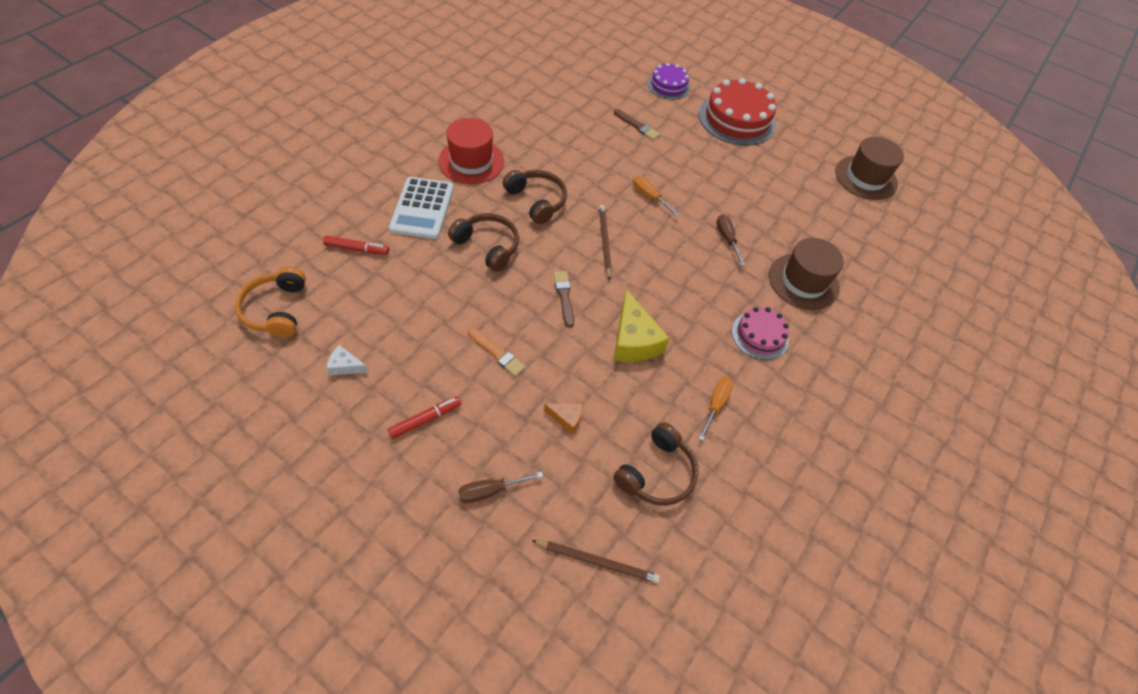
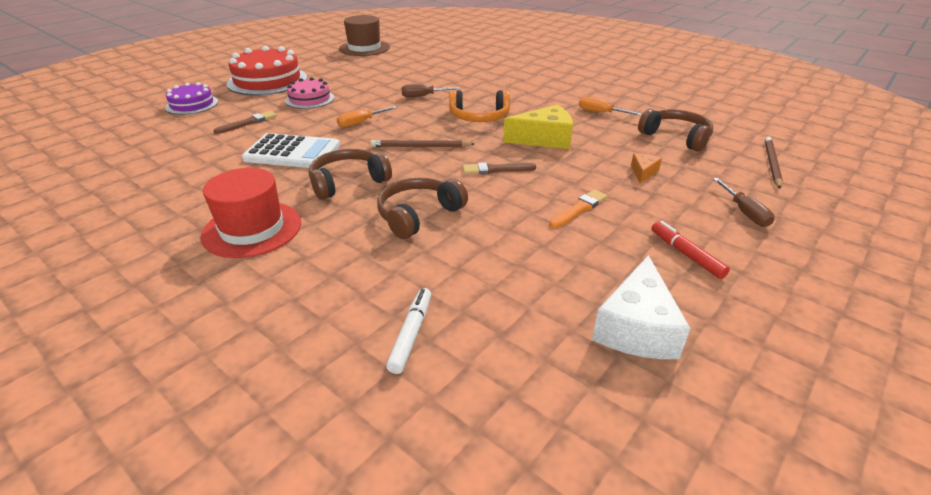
camera: 80 degrees left, 20 degrees down
orange headphones [235,267,306,338] -> orange headphones moved to [449,90,510,122]
red marker [323,236,389,255] -> white marker [386,288,431,374]
white cheese [327,345,369,375] -> white cheese [592,255,691,359], size x1.98
white calculator [389,177,454,239] -> white calculator moved to [242,133,340,168]
pink cake [732,307,789,360] -> pink cake moved to [285,77,334,109]
brown hat [769,238,844,310] -> none

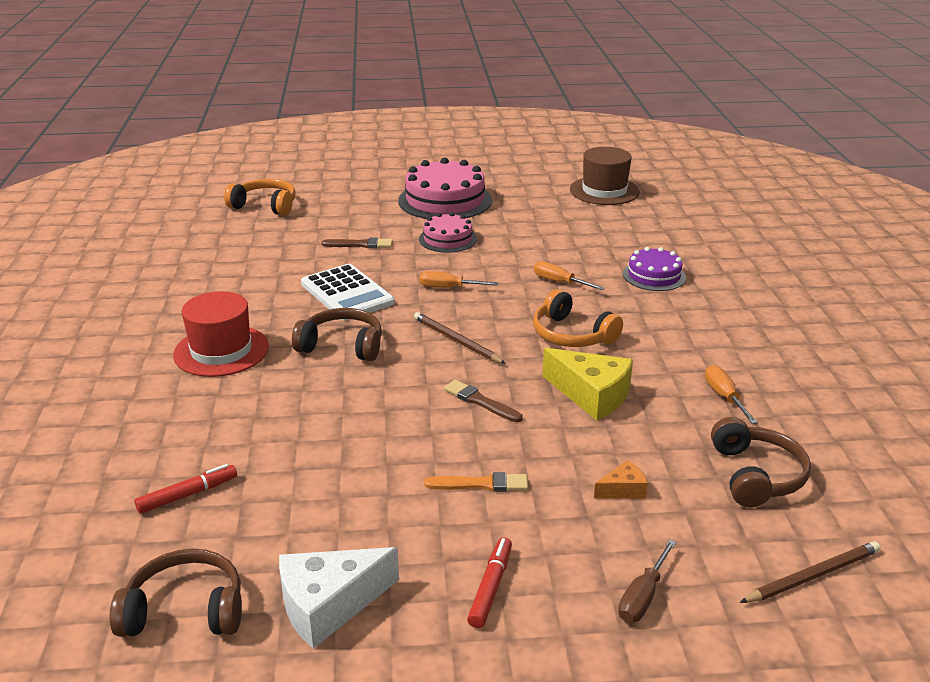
camera: 45 degrees right, 5 degrees down
purple cake [165,82,218,115] -> purple cake moved to [623,247,686,291]
red cake [226,46,307,95] -> pink cake [398,157,492,219]
brown headphones [377,178,468,239] -> brown headphones moved to [110,549,242,637]
white marker [386,288,431,374] -> red marker [134,464,237,514]
brown screwdriver [401,84,460,97] -> orange screwdriver [534,261,605,290]
none -> orange headphones [224,179,296,215]

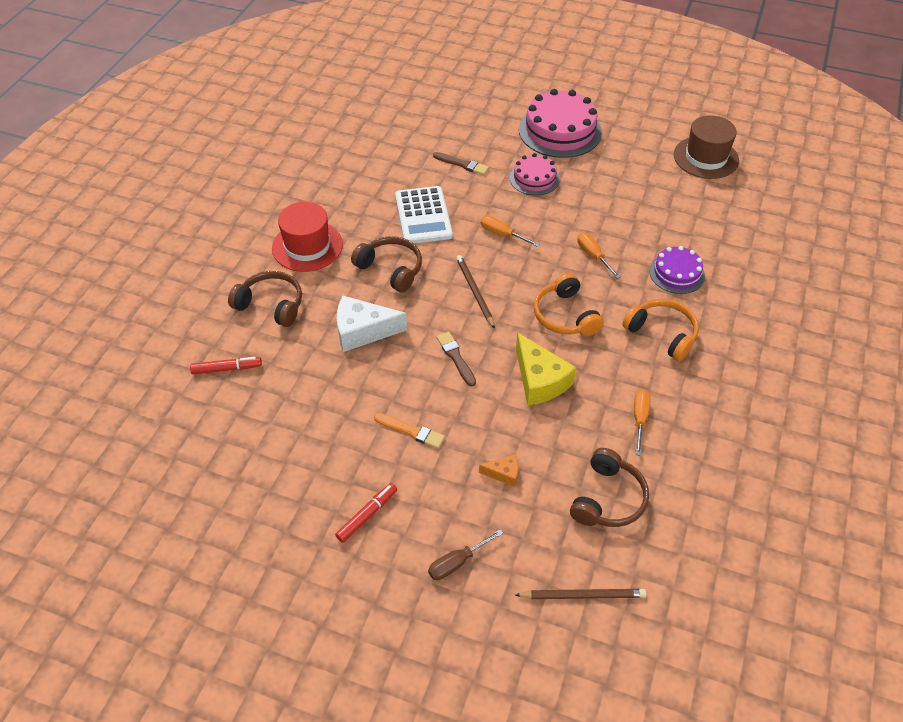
camera: 25 degrees right, 20 degrees up
brown headphones [110,549,242,637] -> brown headphones moved to [228,271,302,327]
orange headphones [224,179,296,215] -> orange headphones moved to [622,299,699,361]
white cheese [279,547,399,649] -> white cheese moved to [337,296,407,352]

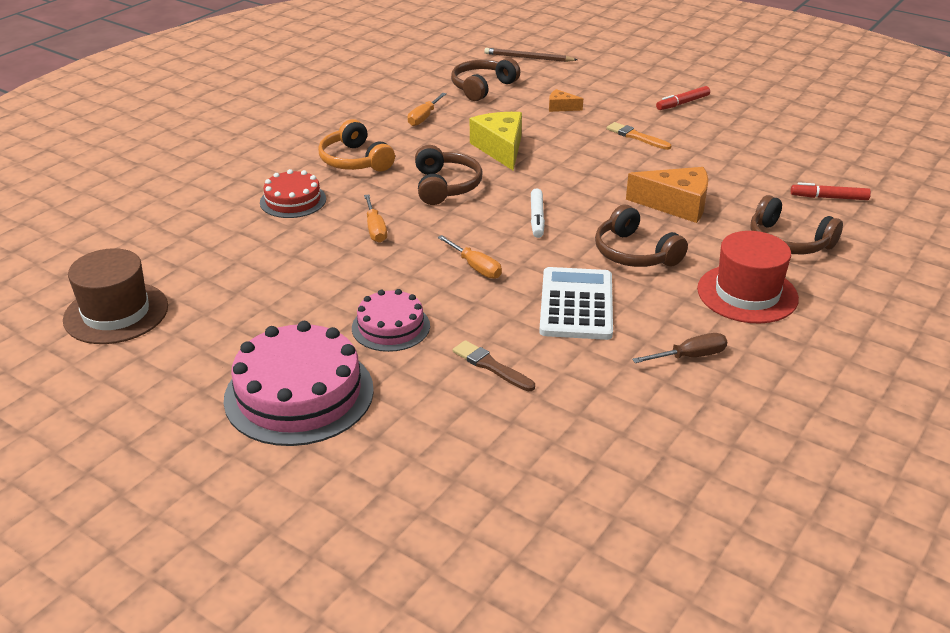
camera: 165 degrees left, 15 degrees down
white cheese [337,296,407,352] -> orange cheese [626,167,708,223]
brown screwdriver [428,529,504,580] -> brown screwdriver moved to [632,333,727,363]
brown brush [436,332,476,386] -> none
brown pencil [456,255,495,329] -> white marker [531,188,545,238]
orange headphones [534,273,604,336] -> brown headphones [415,145,483,205]
purple cake [649,246,705,294] -> red cake [260,169,326,218]

